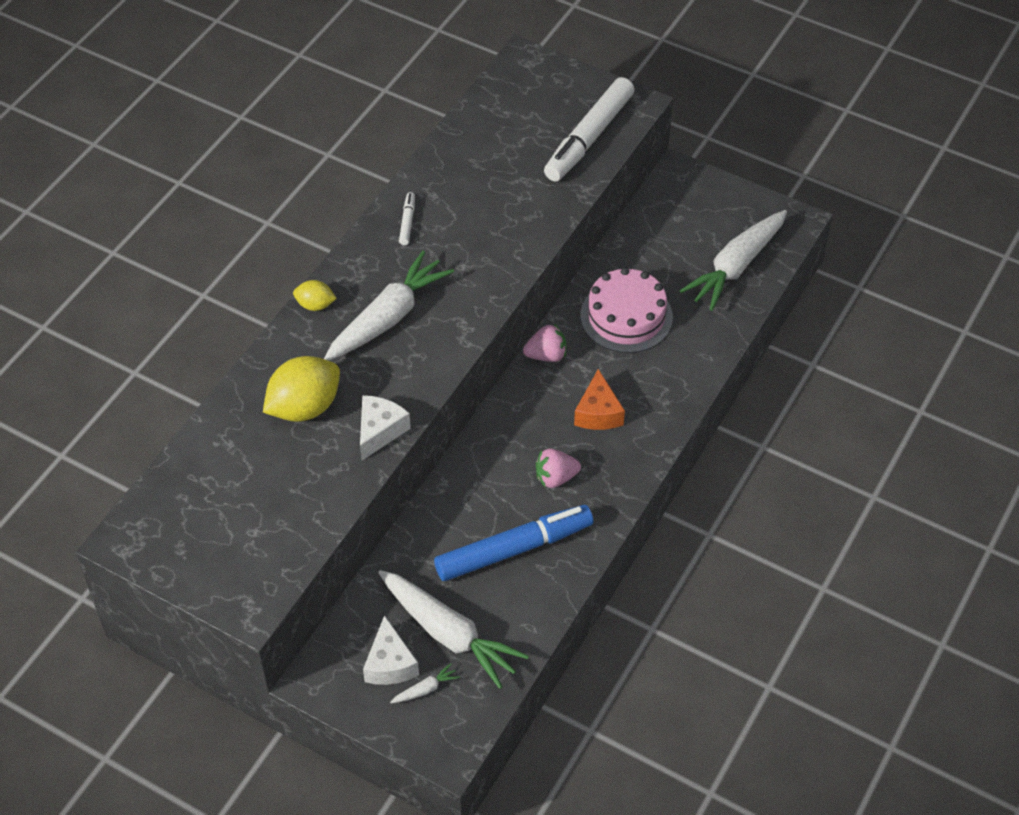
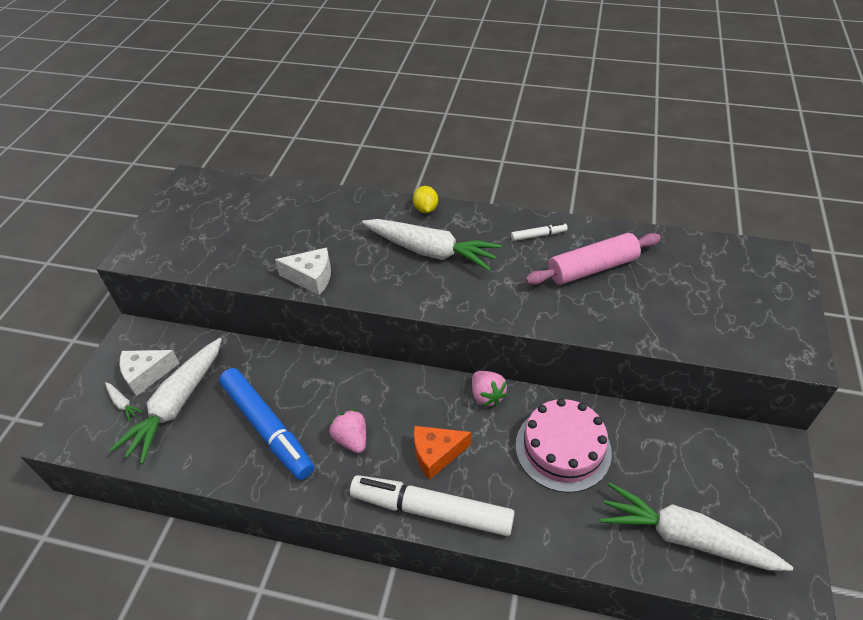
camera: 75 degrees right, 5 degrees down
yellow lemon [263,356,340,422] -> none
white marker [544,77,635,181] -> white marker moved to [350,475,515,536]
none -> pink rolling pin [525,233,661,285]

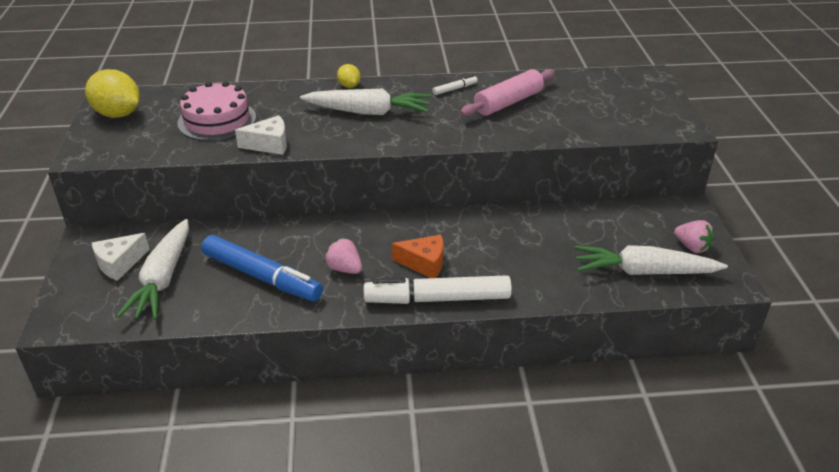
camera: 20 degrees left, 10 degrees down
white carrot [105,382,143,422] -> none
orange cheese [414,426,471,480] -> orange cheese turned 135 degrees counterclockwise [392,235,443,278]
pink strawberry [472,371,508,407] -> pink strawberry moved to [674,220,714,253]
pink cake [516,398,612,493] -> pink cake moved to [177,81,256,141]
none -> yellow lemon [85,69,140,118]

